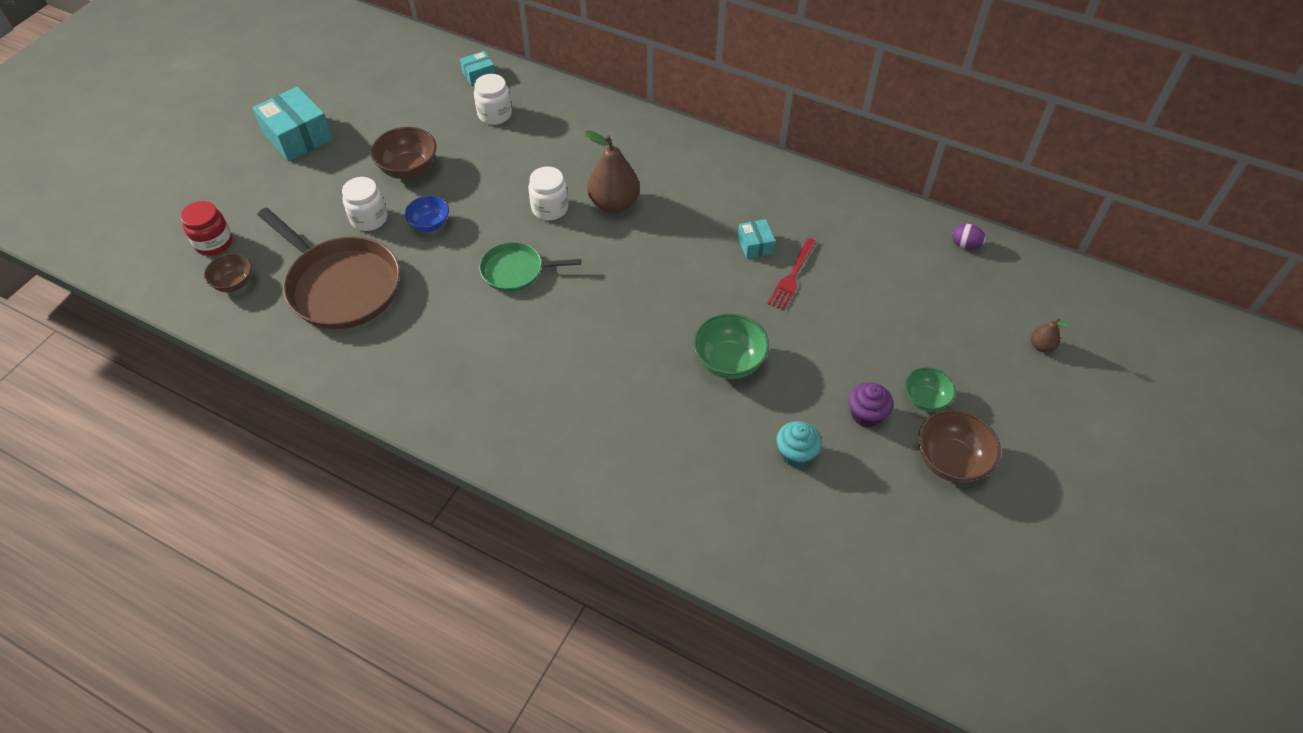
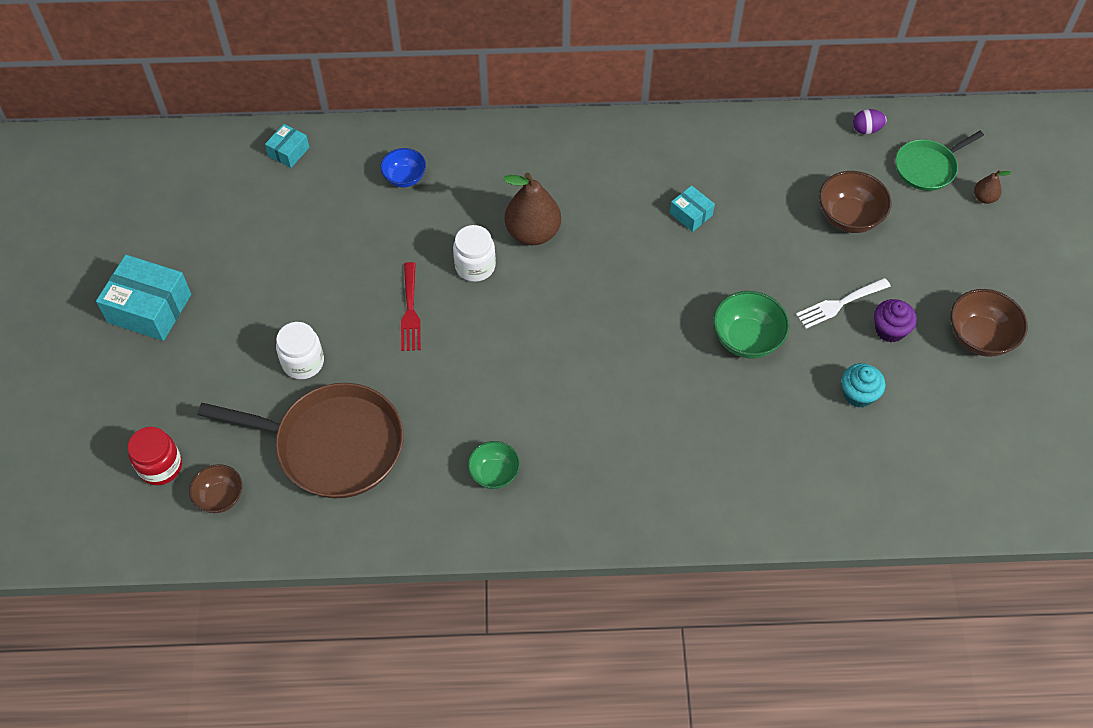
camera: 30 degrees left, 5 degrees up
brown bowl [371,127,436,179] -> brown bowl moved to [819,171,892,233]
blue bowl [405,196,449,232] -> blue bowl moved to [380,148,426,187]
white jar [474,74,512,125] -> none
green pan [479,242,581,292] -> green pan moved to [896,131,984,191]
red fork [768,238,817,311] -> red fork moved to [401,262,421,351]
green bowl [905,367,956,412] -> green bowl moved to [468,441,520,489]
none -> white fork [796,278,891,329]

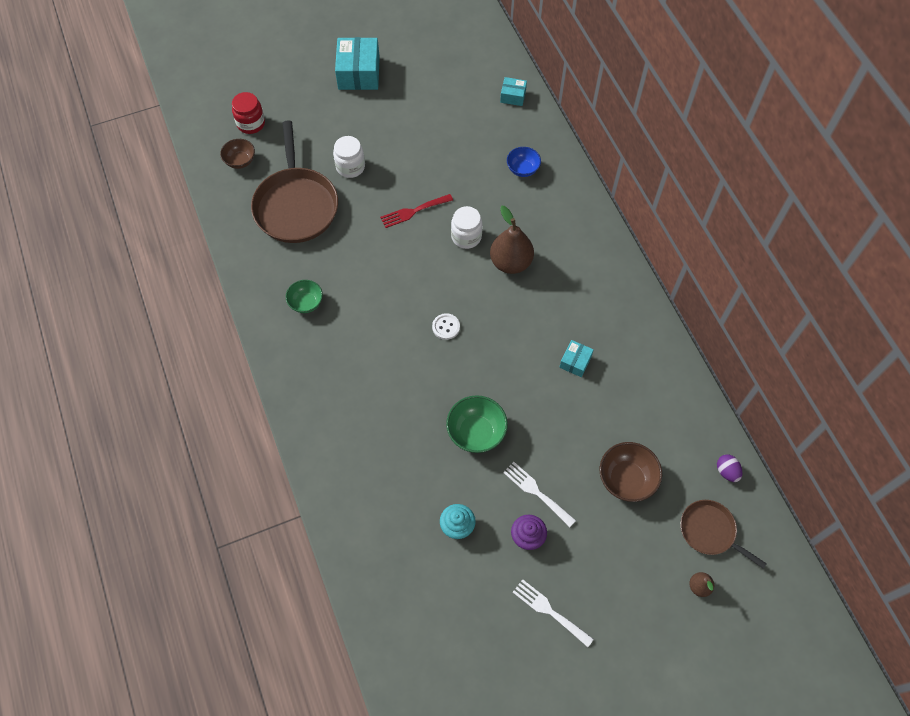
camera: 70 degrees right, 5 degrees up
green pan [896,131,984,191] -> brown pan [680,500,767,569]
brown bowl [951,289,1028,357] -> white fork [513,579,594,647]
none -> white button [432,313,460,340]

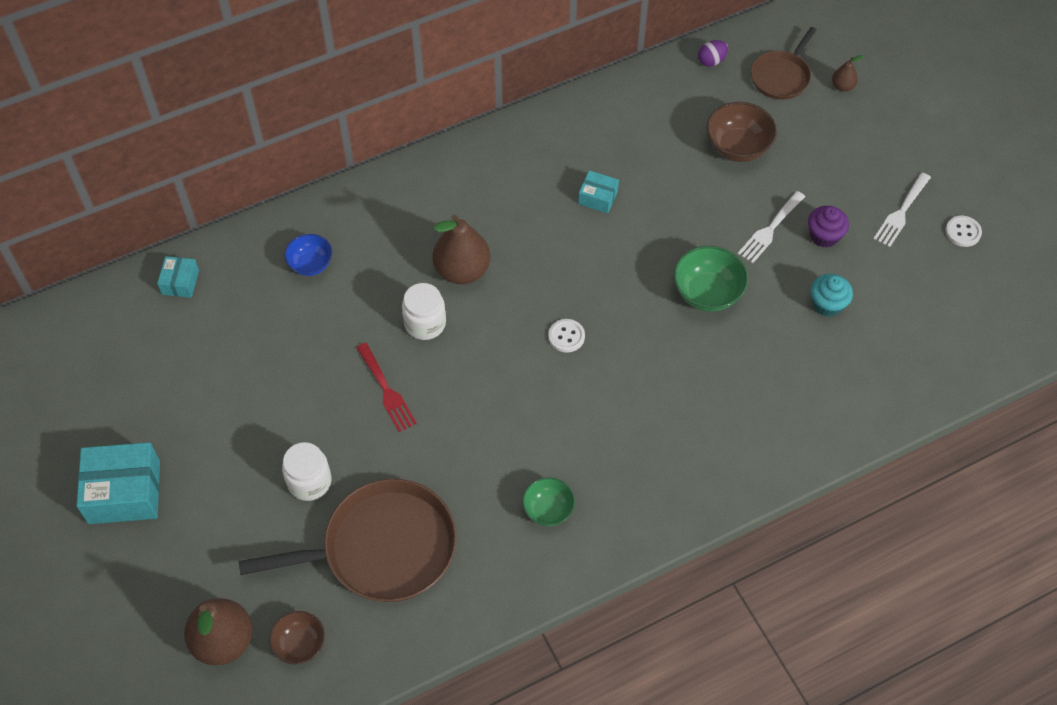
camera: 95 degrees left, 5 degrees down
red jar [232,92,265,134] -> brown pear [184,598,253,665]
none -> white button [945,216,982,247]

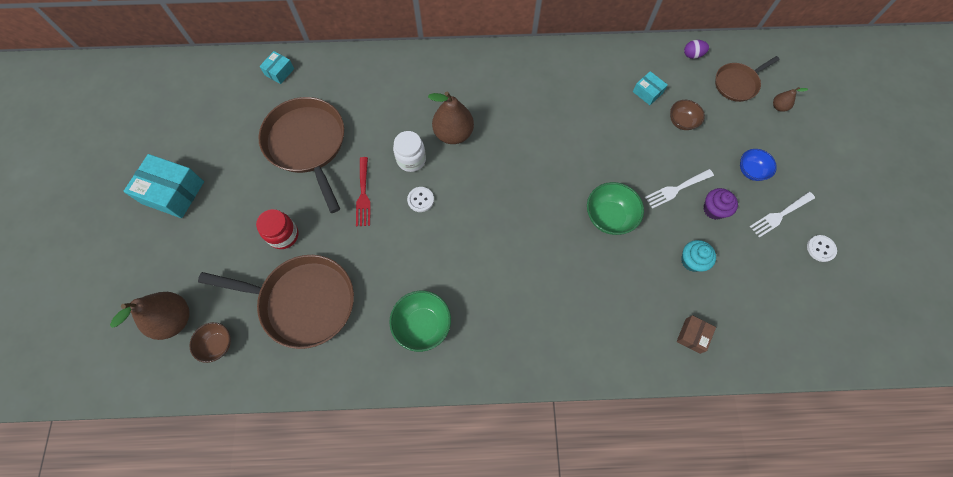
camera: 25 degrees right, 10 degrees up
white jar [282,442,331,501] -> red jar [256,209,299,249]
blue bowl [284,234,332,276] -> blue bowl moved to [740,149,777,181]
green bowl [522,477,575,526] -> green bowl [389,291,451,352], size x1.53
white button [548,319,585,353] -> white button moved to [407,187,434,212]
turquoise box [578,170,619,214] -> turquoise box moved to [633,71,668,105]
brown bowl [707,102,777,162] -> brown bowl [670,100,705,130], size x0.65
none -> brown pan [258,97,344,213]
none -> brown box [677,315,716,354]

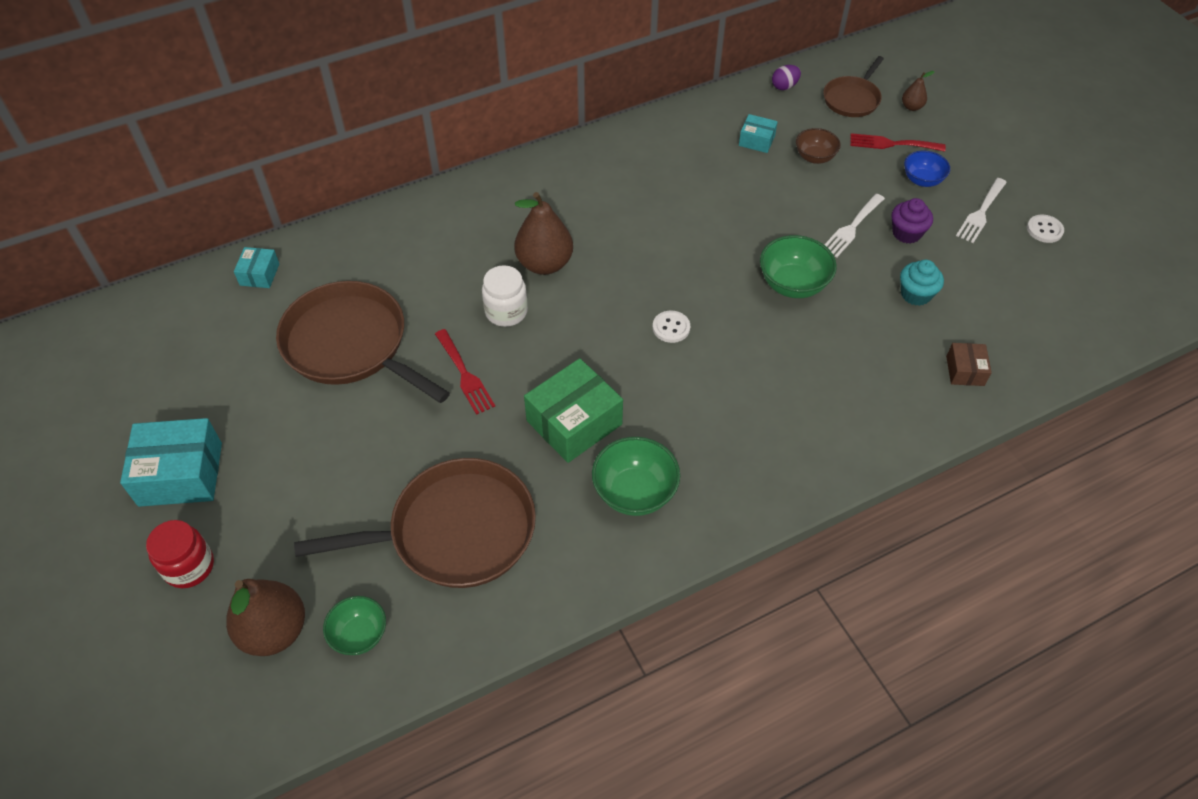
camera: 25 degrees left, 15 degrees down
brown bowl [190,322,231,363] -> green bowl [323,596,386,655]
red jar [256,209,299,249] -> red jar moved to [146,520,214,588]
white button [407,187,434,212] -> white button moved to [653,311,690,343]
none -> green box [524,358,623,463]
none -> red fork [850,133,946,152]

